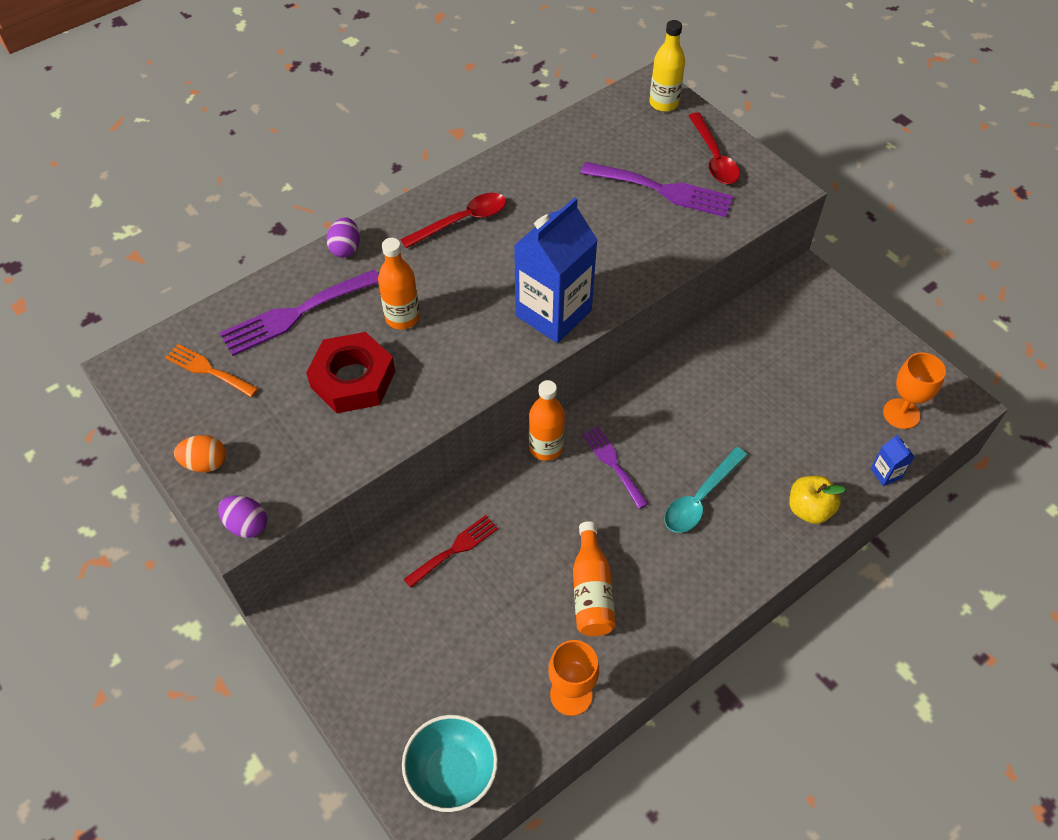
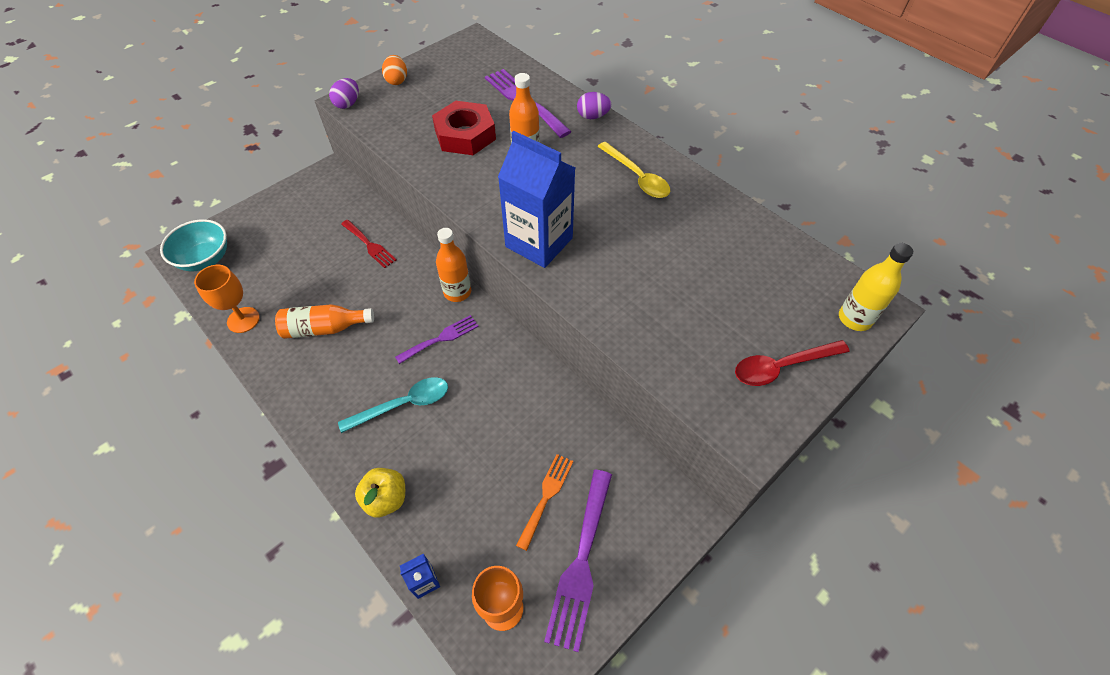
camera: 85 degrees right, 0 degrees up
orange fork [165,344,259,397] -> orange fork moved to [516,454,573,551]
red spoon [400,193,506,248] -> yellow spoon [597,142,670,198]
purple fork [580,162,733,217] -> purple fork moved to [544,470,612,652]
turquoise spoon [665,447,747,533] -> turquoise spoon turned 120 degrees clockwise [338,377,448,433]

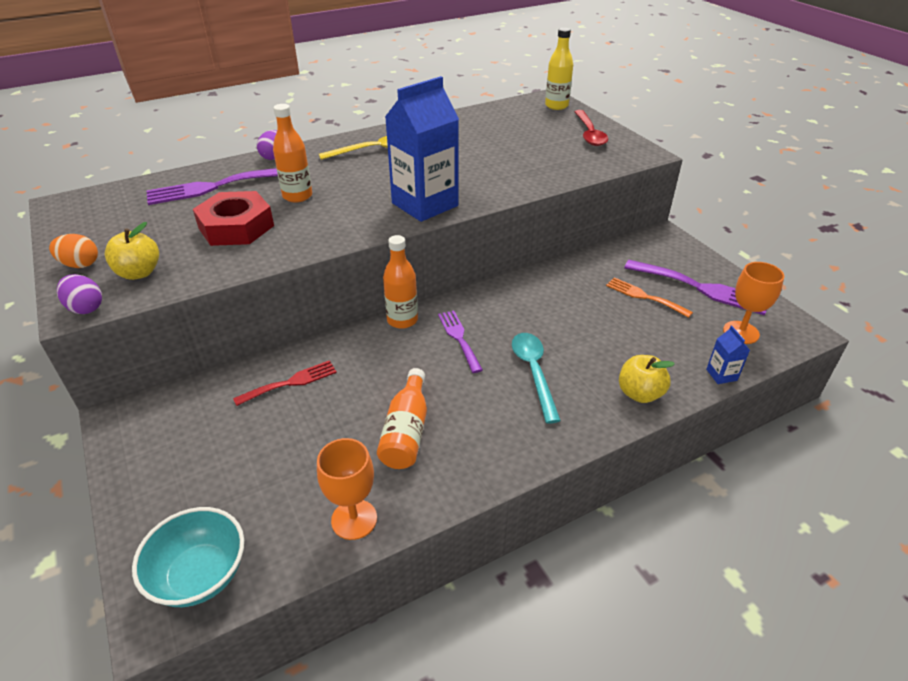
camera: 75 degrees left, 15 degrees down
none -> yellow apple [105,222,159,280]

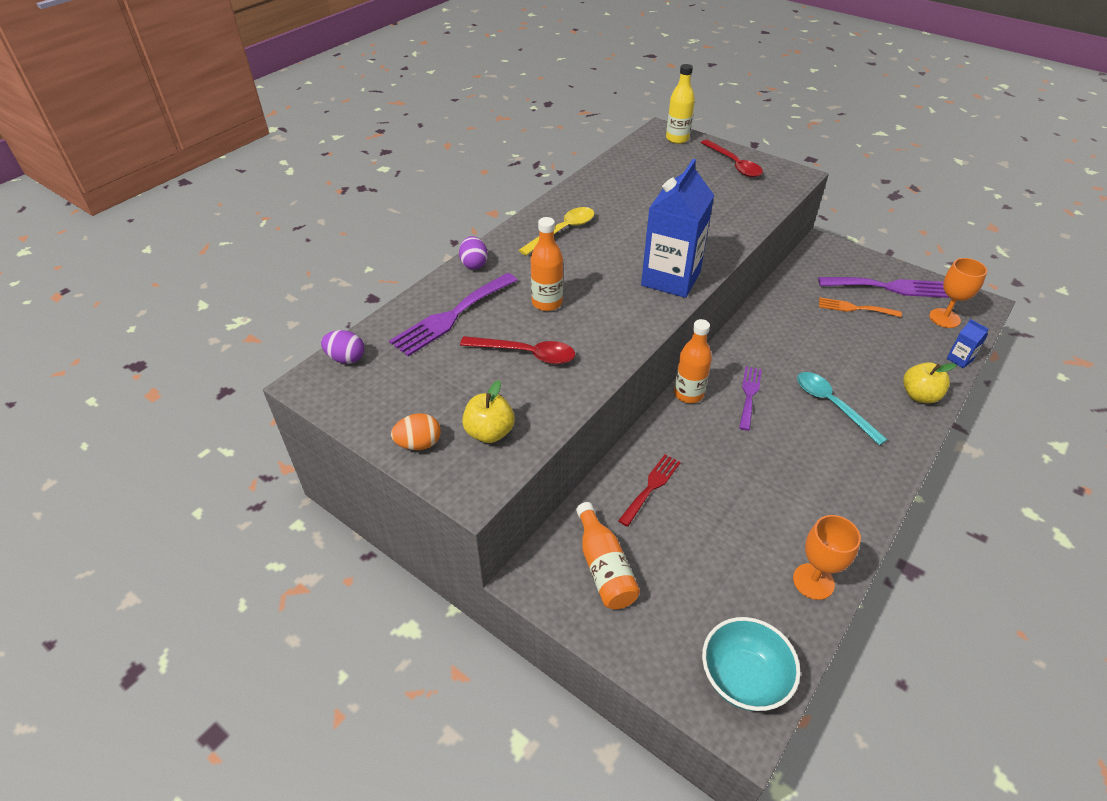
camera: 25 degrees left, 5 degrees up
purple egg [57,274,102,314] -> purple egg moved to [321,330,364,364]
red nut [193,191,274,246] -> red spoon [460,336,575,364]
orange bottle [377,368,427,469] -> orange bottle moved to [576,502,640,610]
purple fork [438,310,483,373] -> purple fork turned 60 degrees clockwise [739,366,762,431]

